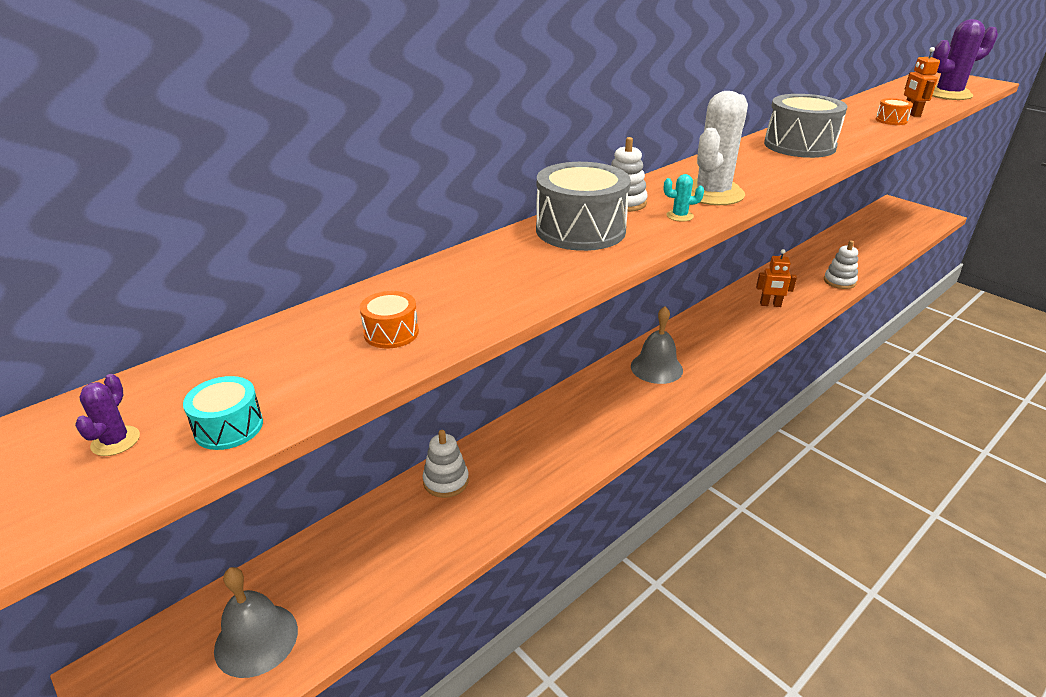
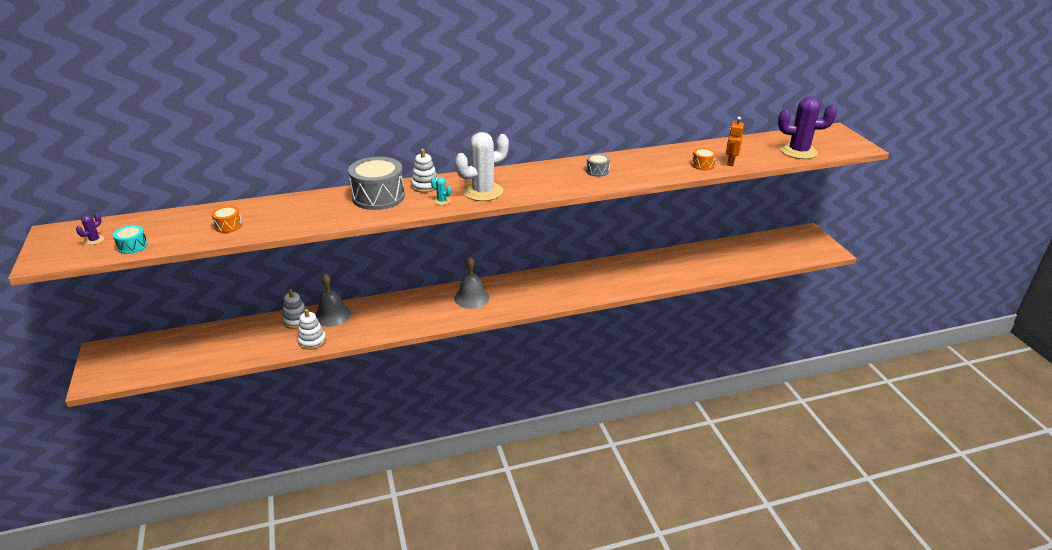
camera: 25 degrees right, 0 degrees up
grey bell [214,567,298,678] -> grey bell moved to [315,274,351,327]
orange robot [756,249,797,307] -> none
grey drum [764,94,848,158] -> grey drum [586,154,610,177], size x0.47
white stacking toy [824,241,858,289] -> white stacking toy moved to [297,309,326,350]

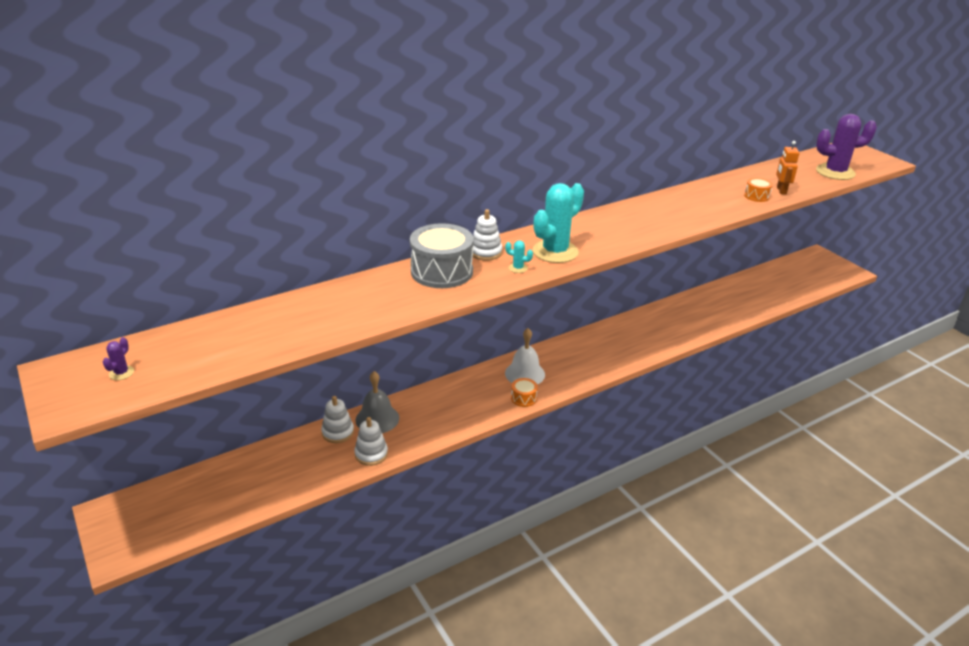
camera: 15 degrees left, 0 degrees up
turquoise drum [113,225,148,254] -> none
orange drum [211,206,242,233] -> orange drum moved to [511,378,538,407]
grey bell [454,257,489,309] -> white bell [505,328,545,385]
white cactus [455,132,509,201] -> turquoise cactus [533,183,584,263]
grey drum [586,154,610,177] -> none

